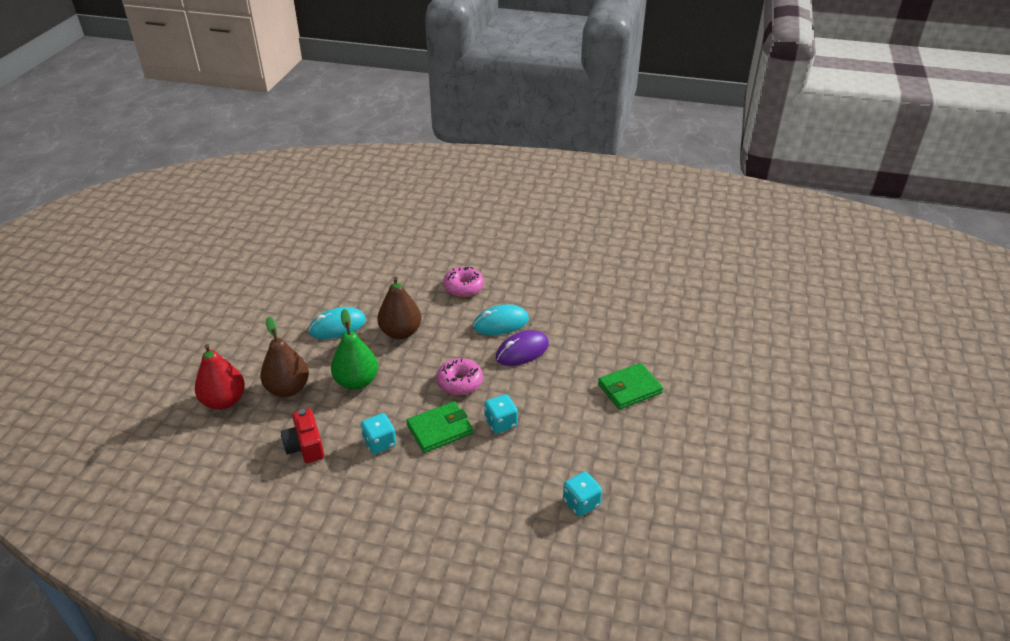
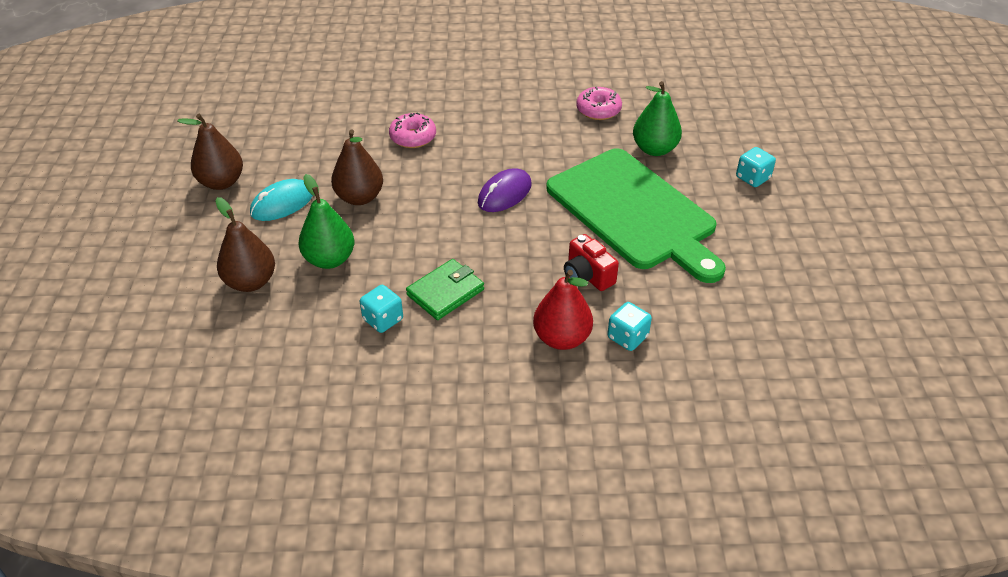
camera: 15 degrees left, 5 degrees up
red pear [195,344,245,410] -> red pear moved to [533,270,593,350]
red camera [281,408,324,463] -> red camera moved to [564,234,619,291]
pink donut [437,358,483,395] -> pink donut moved to [576,87,622,120]
turquoise mouse [473,304,529,335] -> none
turquoise dice [484,394,518,434] -> turquoise dice moved to [736,147,776,187]
green wallet [598,363,663,410] -> green cutting board [546,149,726,283]
none -> brown pear [177,114,243,190]
none -> green pear [633,81,682,156]

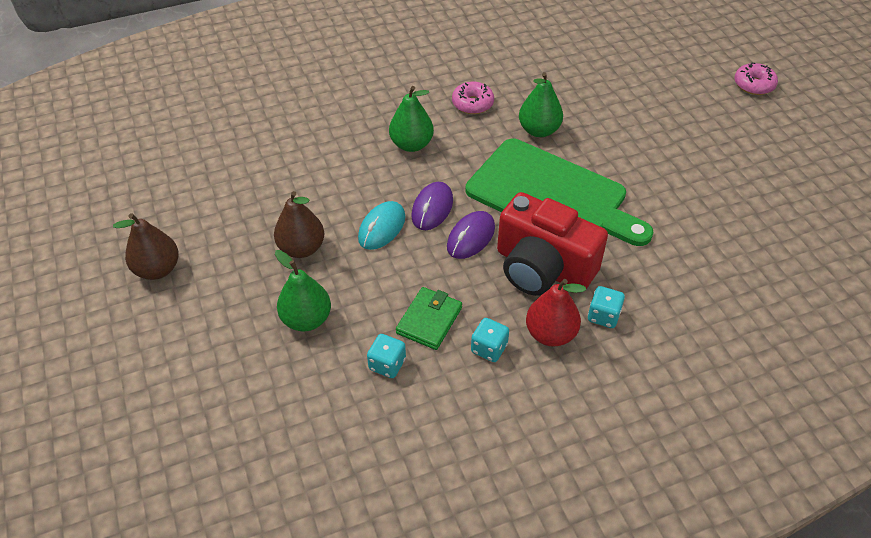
camera: 20 degrees left, 5 degrees up
brown pear [215,197,275,292] -> none
turquoise mouse [250,179,313,221] -> turquoise mouse moved to [358,201,405,250]
pink donut [389,112,436,148] -> pink donut moved to [734,63,778,95]
red camera [564,234,619,291] -> red camera [497,192,608,296], size x2.08
turquoise dice [736,147,776,187] -> turquoise dice moved to [471,318,509,362]
none -> green pear [389,86,434,152]
none -> purple mouse [447,211,495,259]

